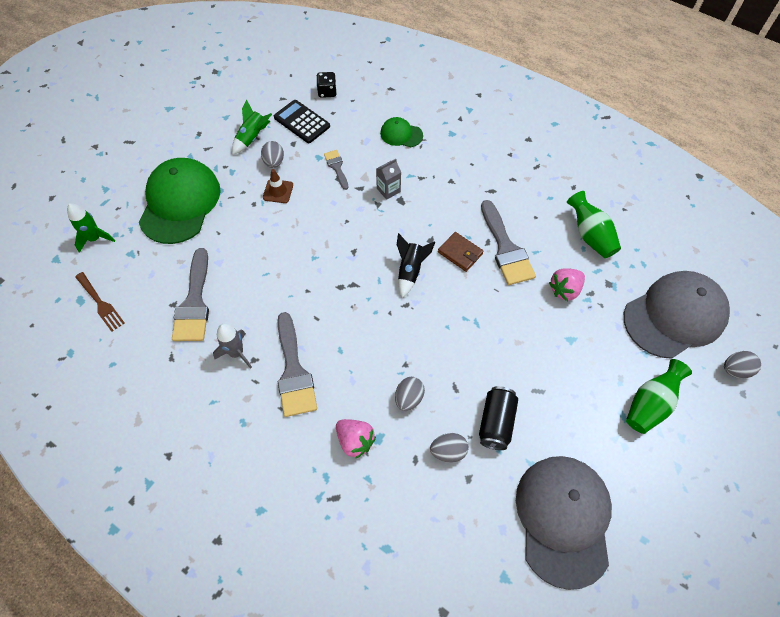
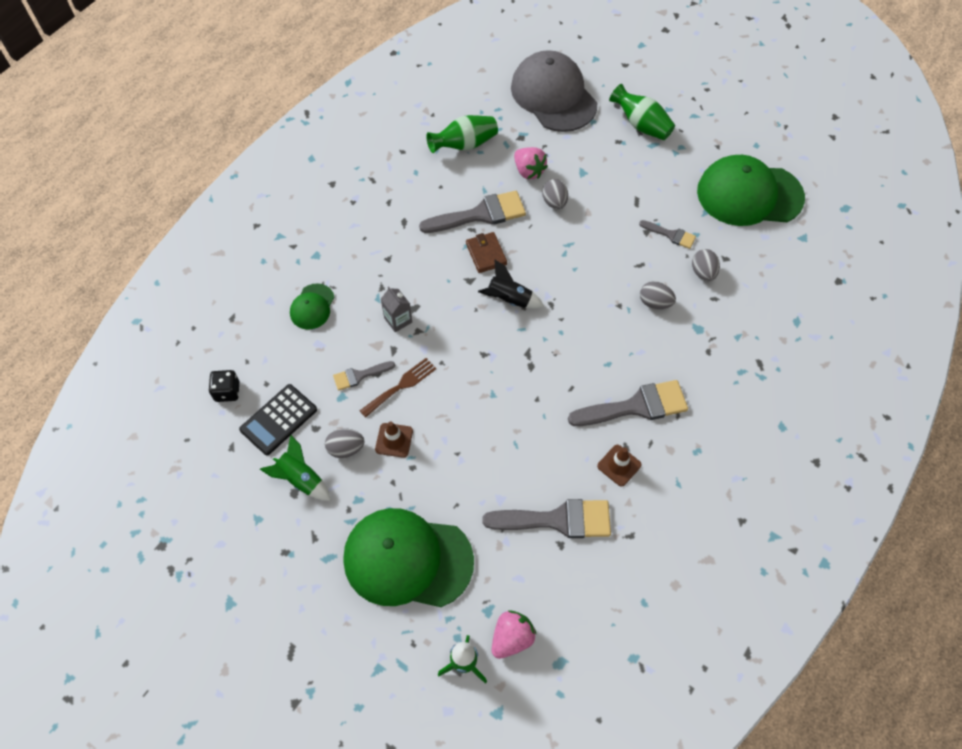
camera: 90 degrees left, 0 degrees up
brown fork [75,272,125,332] -> brown fork moved to [360,358,436,418]
grey rocket [213,324,252,369] -> brown traffic cone [597,445,641,486]
pink strawberry [336,419,376,459] -> pink strawberry moved to [492,611,537,659]
brown wallet [438,232,484,272] -> brown wallet turned 60 degrees counterclockwise [466,232,507,273]
black can [479,386,518,450] -> grey brush [639,220,696,249]
grey cap [516,456,612,590] -> green cap [697,155,805,226]
grey egg [724,351,761,378] -> grey egg moved to [542,179,568,209]

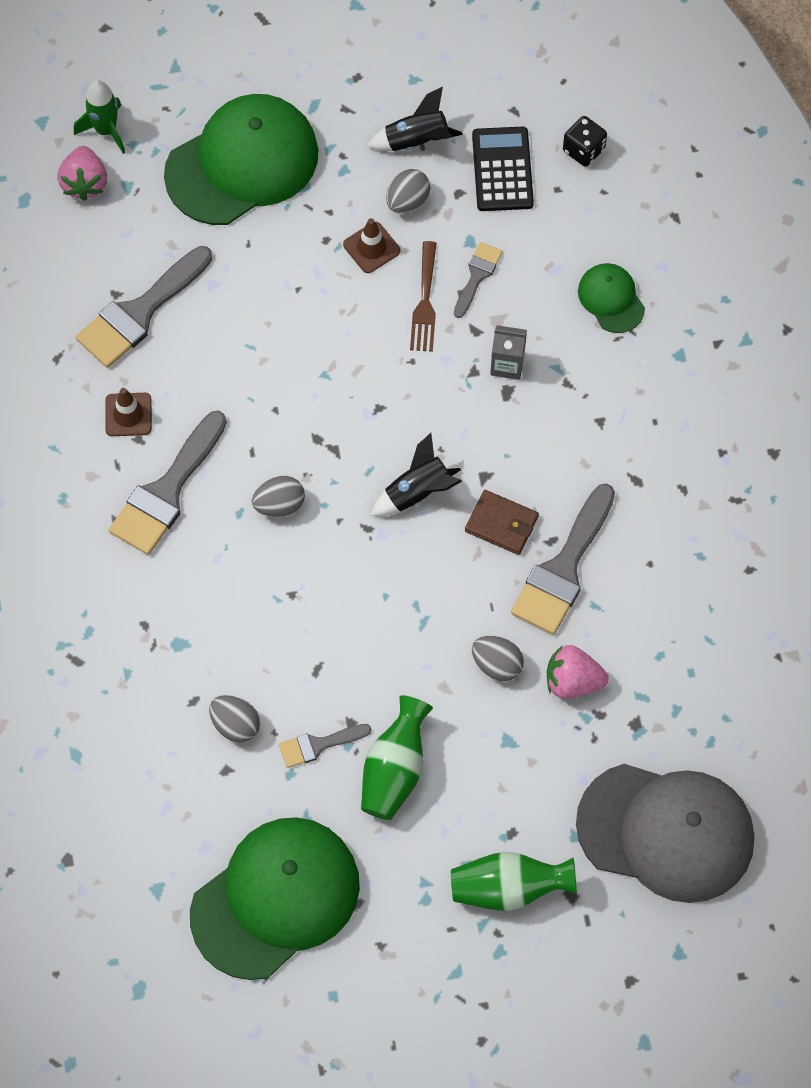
camera: 135 degrees right, 5 degrees up
green rocket [260,435,331,501] -> black rocket [367,87,463,151]
green vase [426,115,498,153] -> green vase moved to [361,695,433,820]
grey egg [640,281,676,309] -> grey egg moved to [252,476,305,517]

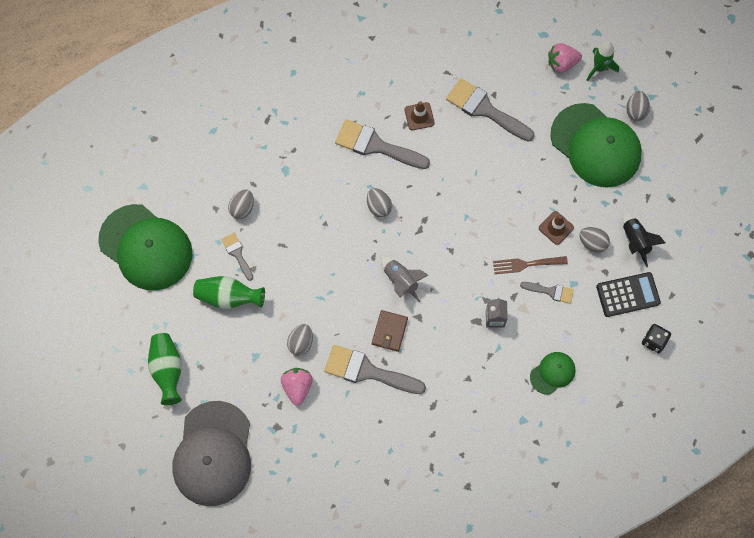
camera: 80 degrees right, 5 degrees up
black rocket [371,433,462,516] -> grey rocket [381,257,428,303]
none -> grey egg [626,91,650,121]

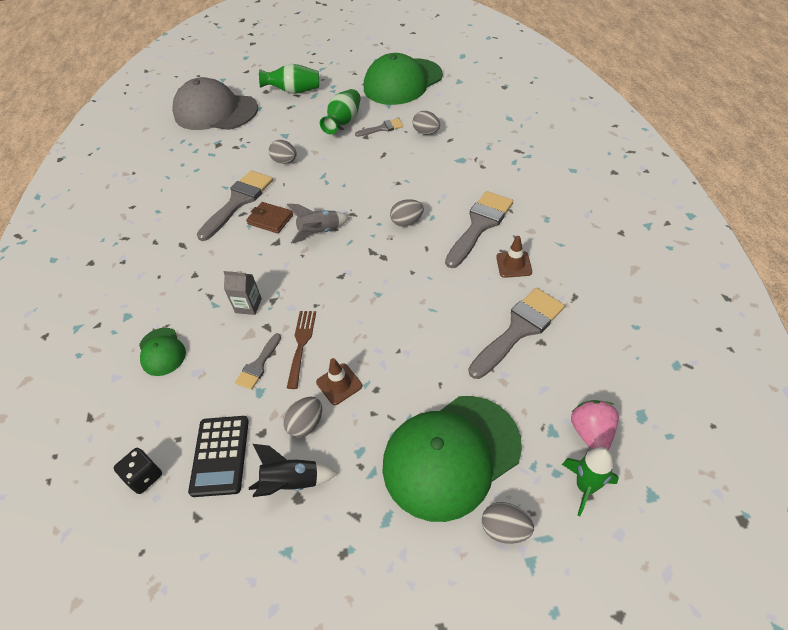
camera: 105 degrees right, 20 degrees down
pink strawberry [281,368,313,406] -> none

